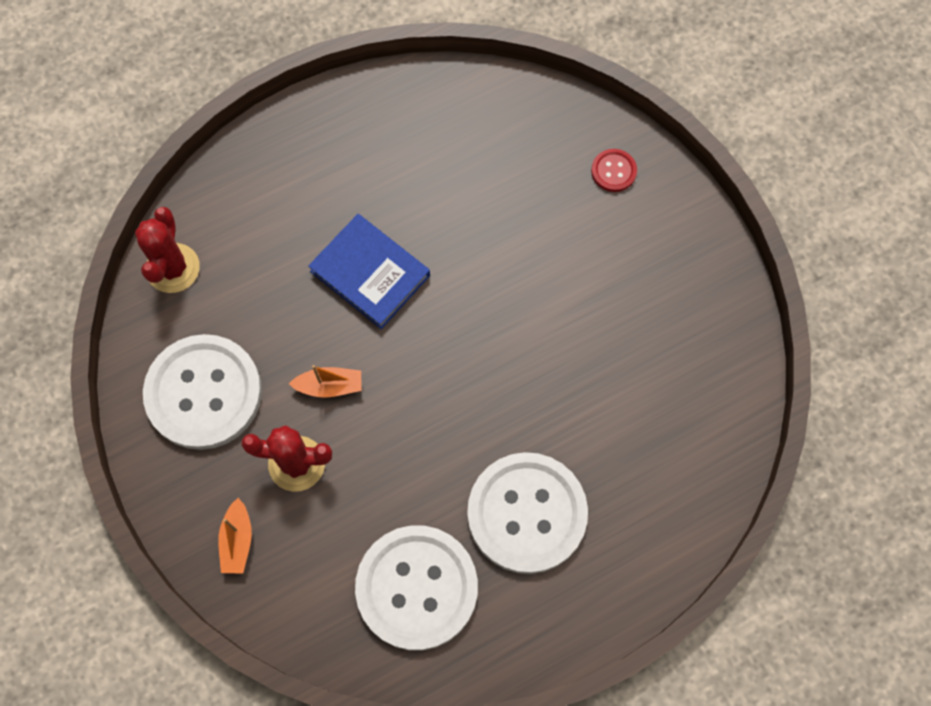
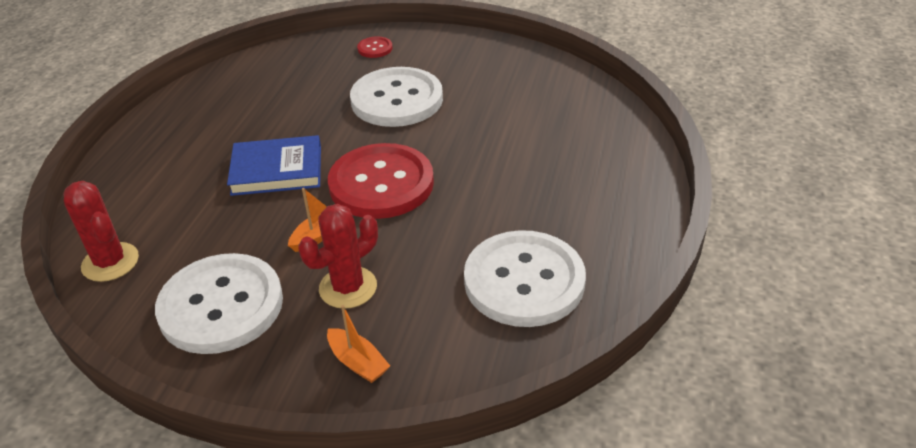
camera: 45 degrees left, 30 degrees down
white button [467,452,588,574] -> white button moved to [350,67,443,127]
none -> red button [328,143,434,219]

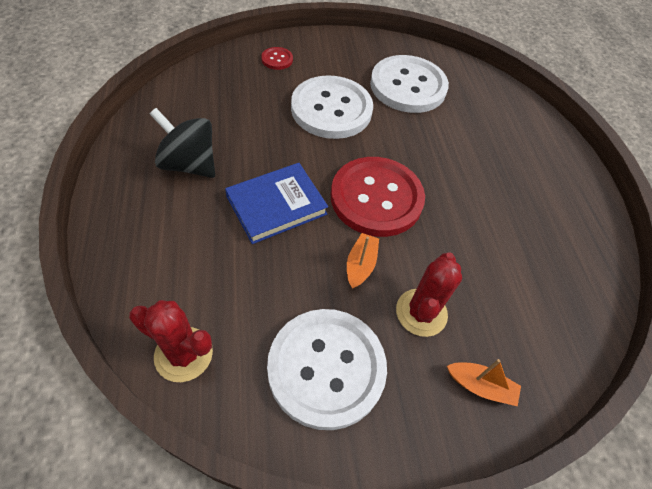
camera: 30 degrees left, 15 degrees up
white button [464,230,586,327] -> white button moved to [370,55,449,113]
none -> black spinning top [150,108,215,178]

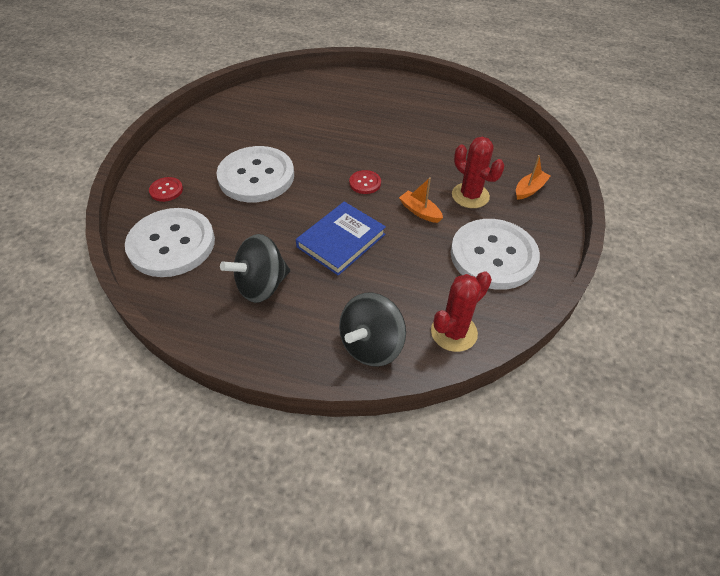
camera: 60 degrees left, 5 degrees down
blue book [225,163,328,244] -> blue book turned 45 degrees clockwise [296,201,386,276]
red button [331,157,425,237] -> red button [349,170,381,194], size x0.42
white button [370,55,449,113] -> white button moved to [125,208,215,277]
none -> black spinning top [339,293,406,367]

